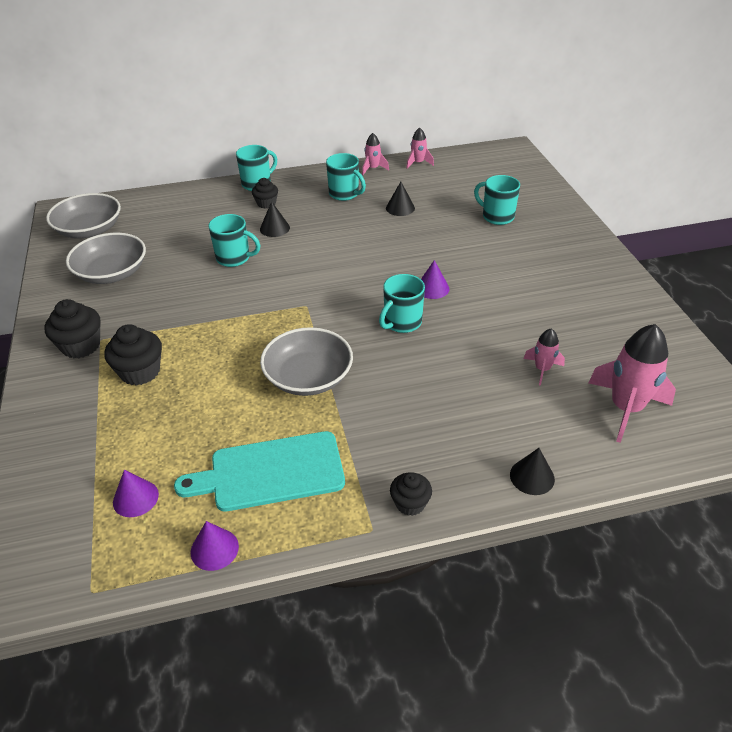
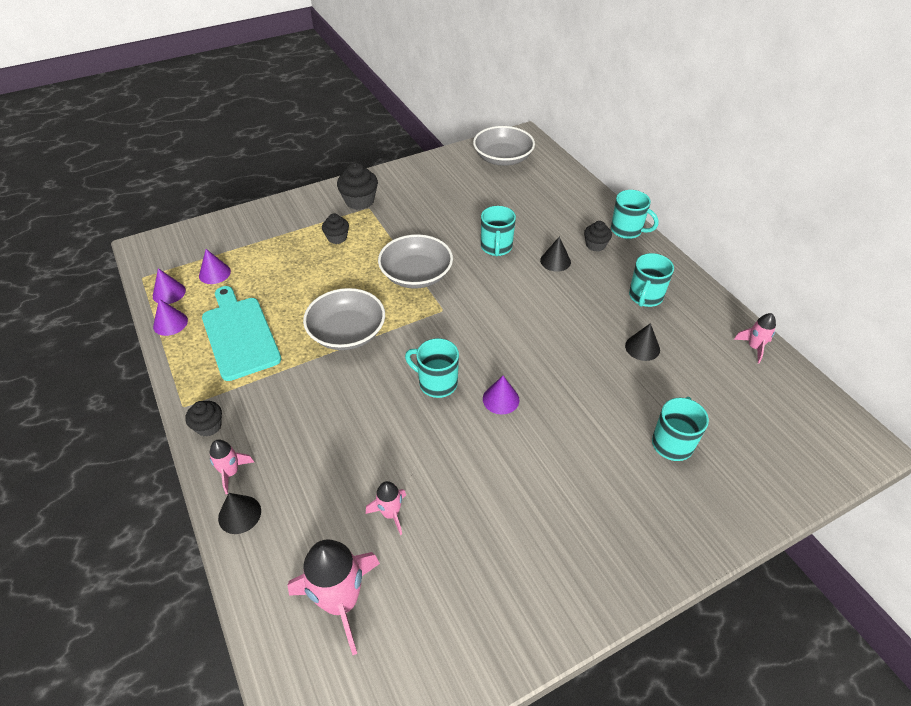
camera: 75 degrees right, 5 degrees up
grey bowl [66,233,146,284] -> grey bowl moved to [378,234,453,289]
black cupcake [105,324,162,386] -> black cupcake [322,214,349,244], size x0.63
pink rocket [362,133,389,175] -> pink rocket moved to [210,440,254,494]
none -> purple cone [153,268,186,304]

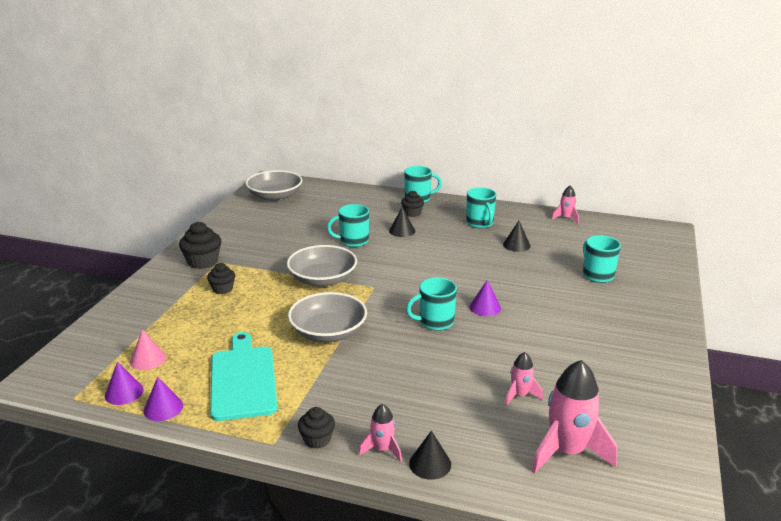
camera: 45 degrees left, 20 degrees down
purple cone [199,249,231,284] -> pink cone [130,329,166,370]
turquoise cutting board [202,286,282,381] -> turquoise cutting board turned 60 degrees clockwise [210,332,278,421]
turquoise mug [481,206,516,257] -> turquoise mug turned 120 degrees clockwise [327,204,369,247]

